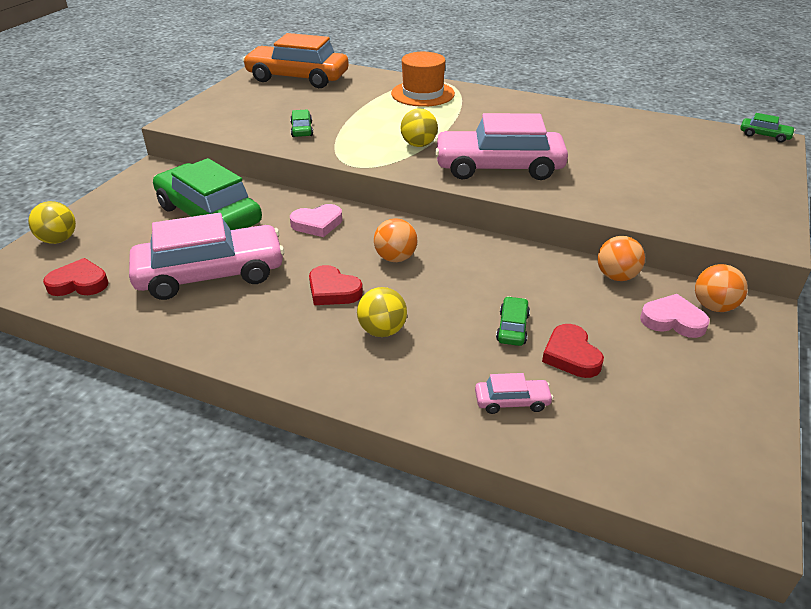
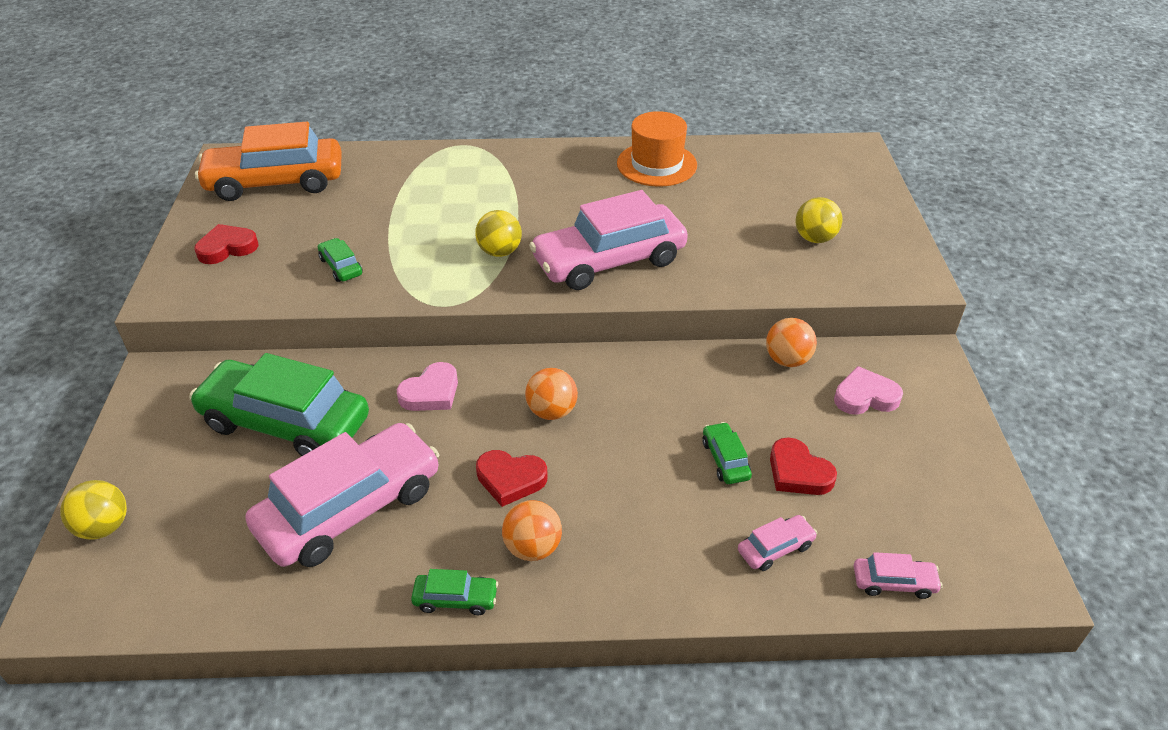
camera: 25 degrees left, 5 degrees up
red heart [43,258,108,296] -> red heart moved to [194,224,259,264]
yellow ball [357,287,407,337] -> yellow ball moved to [796,197,842,243]
orange hat [391,52,455,107] -> orange hat moved to [617,111,697,187]
orange ball [695,264,748,312] -> orange ball moved to [502,500,562,561]
green car [740,113,795,143] -> green car moved to [411,569,498,615]
none -> pink car [854,552,943,599]

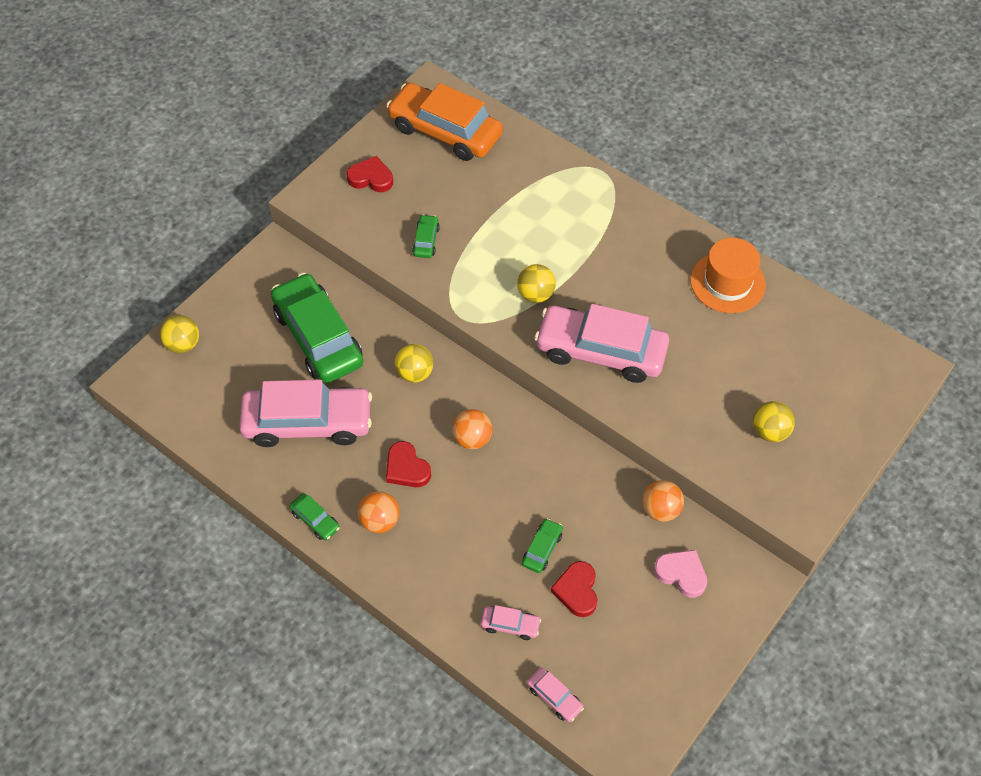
camera: 40 degrees right, 15 degrees up
pink heart [397,362,458,411] -> yellow ball [394,344,433,383]

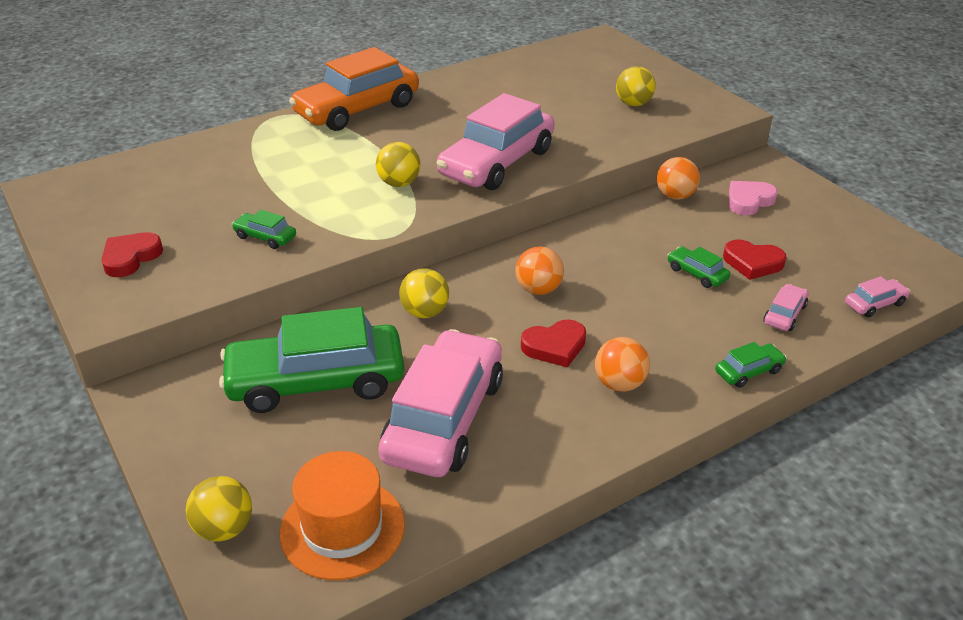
camera: 70 degrees left, 20 degrees down
green car [289,493,340,541] -> green car moved to [715,342,787,388]
orange car [386,83,503,161] -> orange car moved to [289,47,419,131]
orange hat [690,238,766,313] -> orange hat moved to [280,451,405,580]

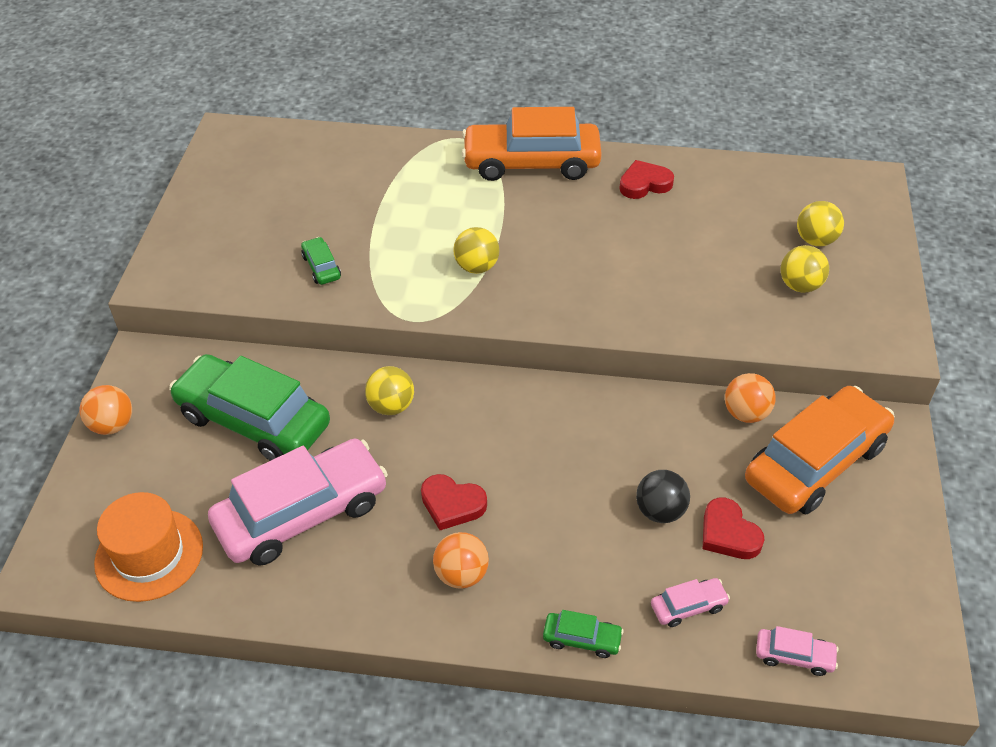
camera: 40 degrees right, 10 degrees up
red heart [101,232,163,277] -> red heart moved to [619,160,674,199]
yellow ball [186,476,252,542] -> yellow ball moved to [797,201,844,246]
pink car [436,93,554,190] -> none
orange ball [515,247,564,295] -> orange ball moved to [79,385,132,435]
green car [668,247,730,288] -> black ball [636,470,690,523]
pink heart [729,181,778,215] -> orange car [745,386,895,514]

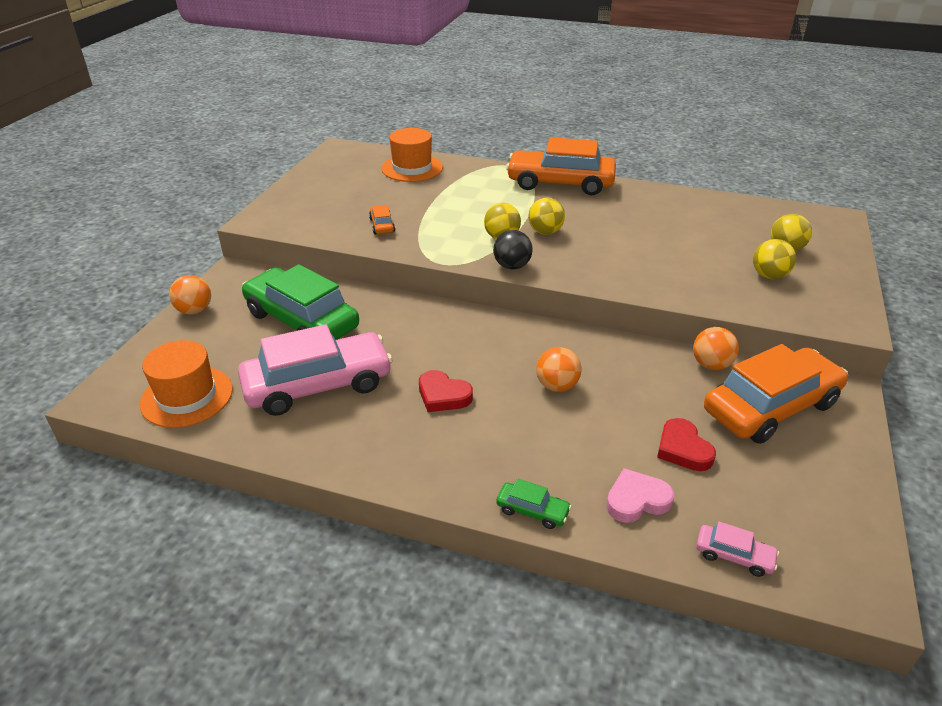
camera: 10 degrees right, 10 degrees down
green car [301,237,341,285] -> orange car [369,205,395,234]
yellow ball [365,366,414,415] -> yellow ball moved to [528,198,565,235]
orange ball [433,532,489,589] -> orange ball moved to [536,347,581,392]
red heart [619,160,674,199] -> none
black ball [636,470,690,523] -> black ball moved to [493,230,533,269]
pink car [651,578,730,627] -> pink heart [606,468,674,523]
none -> orange hat [381,128,443,182]

